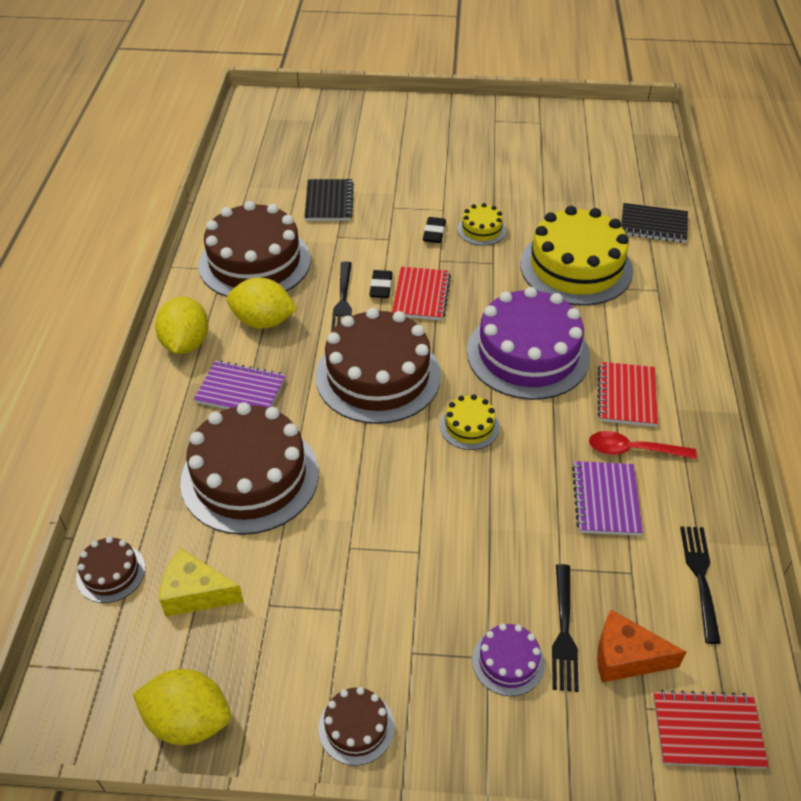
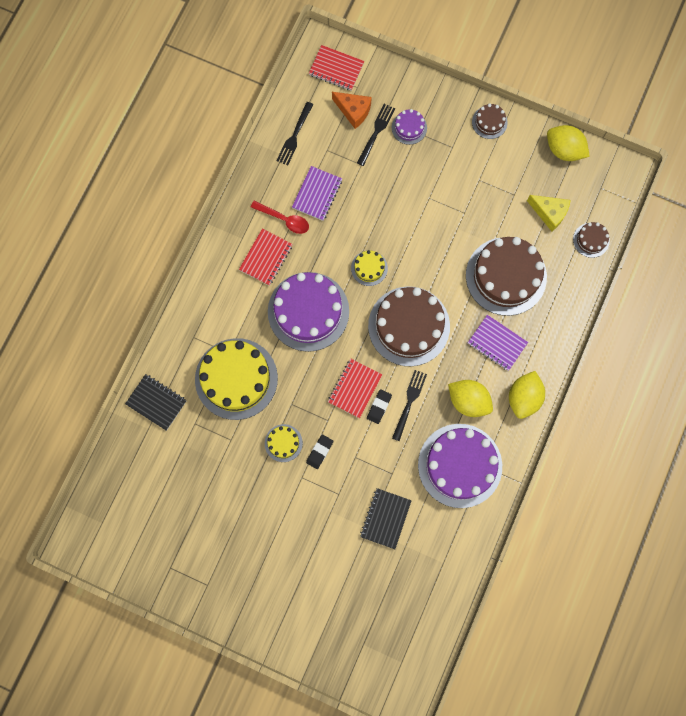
camera: 160 degrees left, 30 degrees up
brown cake [198,201,311,297] -> purple cake [418,424,502,508]

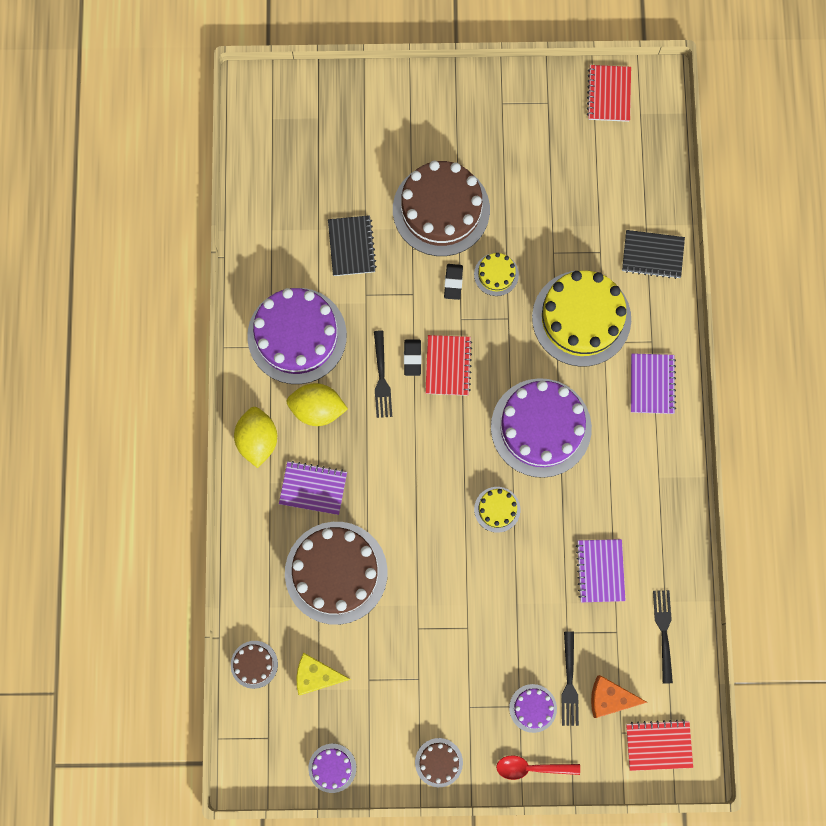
camera: 155 degrees right, 0 degrees up
red notebook [239,229,293,286] -> red notebook moved to [587,65,631,122]
red spoon [251,201,309,234] -> red spoon moved to [496,755,580,780]
brown cake [368,287,450,366] -> brown cake moved to [393,161,490,256]
yellow lemon [547,125,590,161] -> purple cake [308,744,356,793]
none -> purple notebook [631,353,676,414]

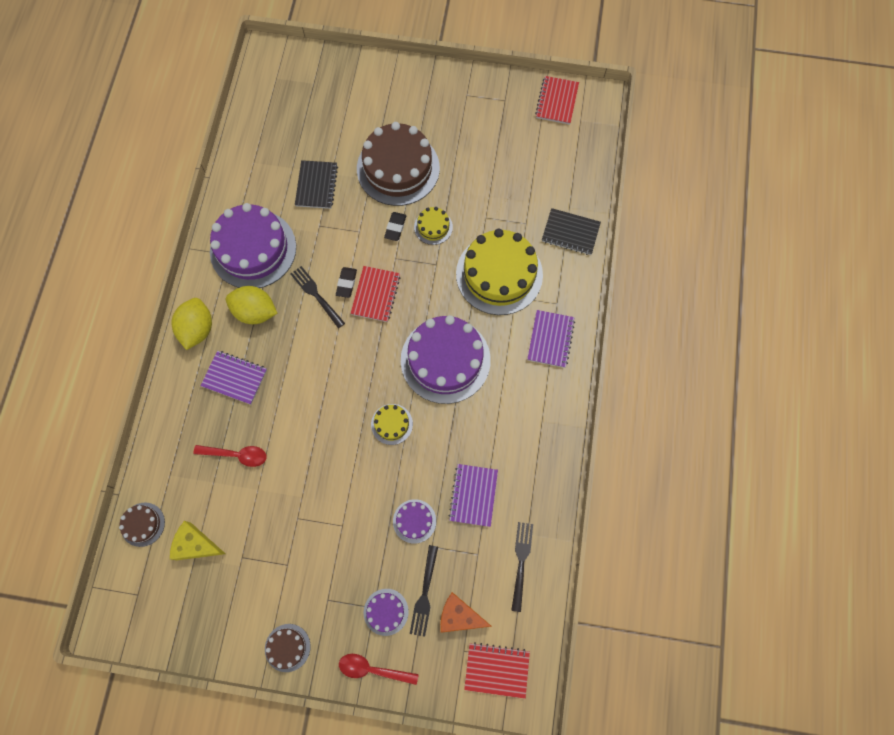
camera: 10 degrees right, 5 degrees down
brown cake [285,522,388,625] -> red spoon [193,445,266,467]
purple cake [308,744,356,793] -> purple cake moved to [393,499,436,544]
black fork [374,330,392,418] -> black fork turned 135 degrees clockwise [291,266,345,328]

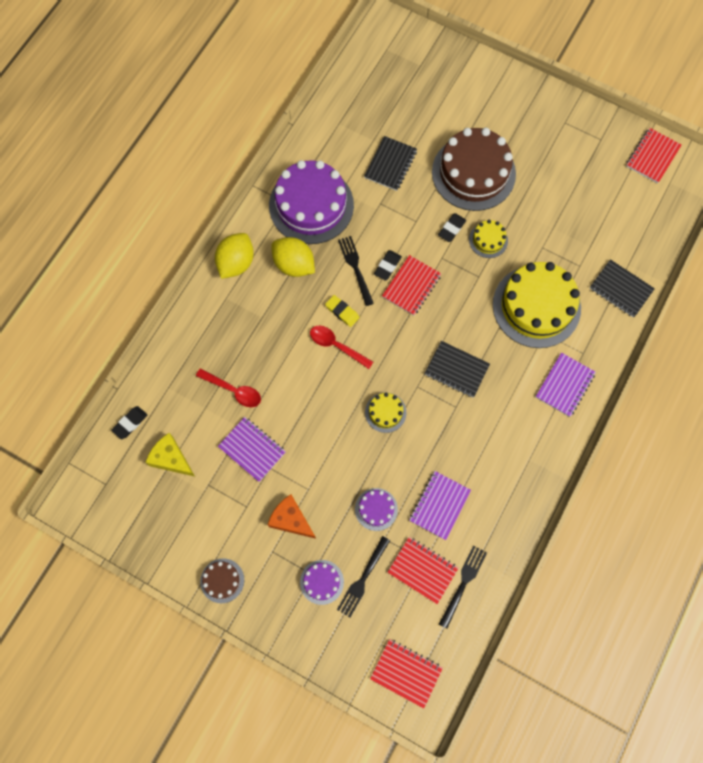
camera: 20 degrees right, 0 degrees up
brown cake [119,503,165,547] -> black eraser [111,406,147,439]
purple notebook [200,351,267,405] -> purple notebook moved to [218,417,286,482]
red spoon [339,654,419,685] -> red spoon moved to [310,326,373,369]
purple cake [401,315,491,404] -> black notebook [425,341,490,397]
orange cheese [440,592,492,633] -> orange cheese moved to [268,494,316,539]
none -> yellow eraser [325,295,359,327]
none -> red notebook [387,537,458,604]

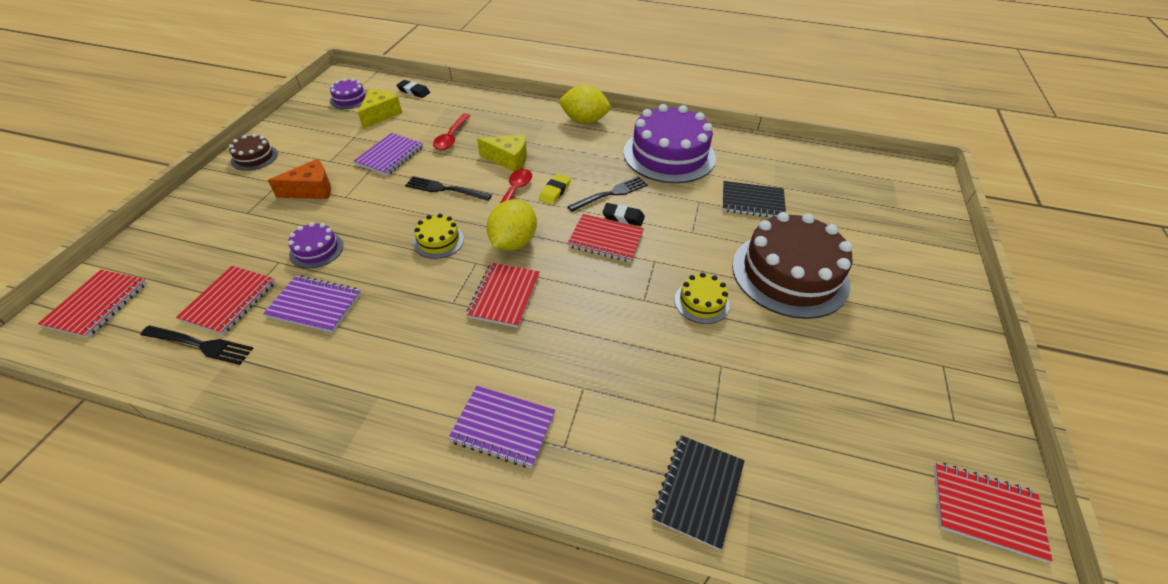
camera: 75 degrees right, 25 degrees down
orange cheese [268,494,316,539] -> orange cheese turned 45 degrees clockwise [268,159,331,199]
yellow lemon [271,237,315,277] -> yellow lemon moved to [487,199,537,251]
purple cake [300,560,344,605] -> purple cake moved to [330,78,367,109]
black fork [337,536,390,617] -> black fork moved to [405,176,492,201]
black notebook [425,341,490,397] -> red notebook [466,263,540,328]
black eraser [438,213,466,242] -> none
yellow cake [493,262,581,348] -> none
none -> yellow cheese [477,134,527,172]

